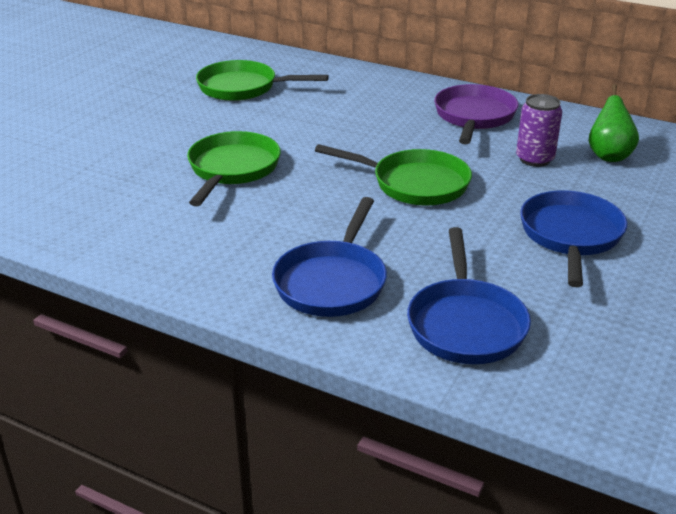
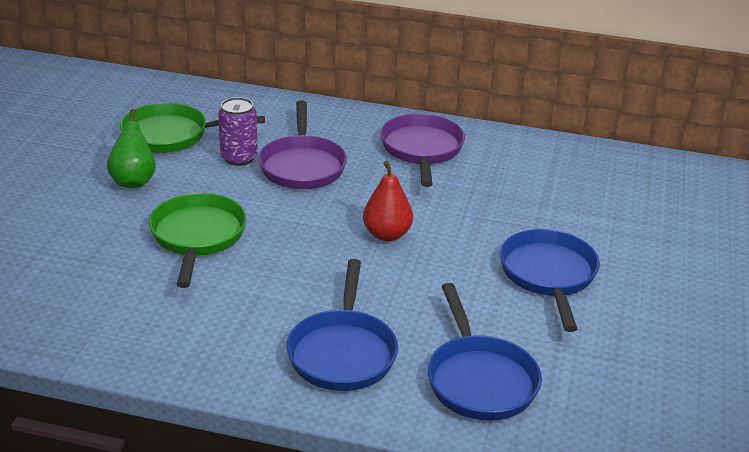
camera: 15 degrees left, 0 degrees up
green pan [315,144,472,206] -> red pear [363,161,413,241]
purple can [516,94,562,167] -> purple can moved to [218,97,258,166]
green pear [589,84,639,162] -> green pear moved to [107,109,156,188]
none -> purple pan [258,100,347,189]

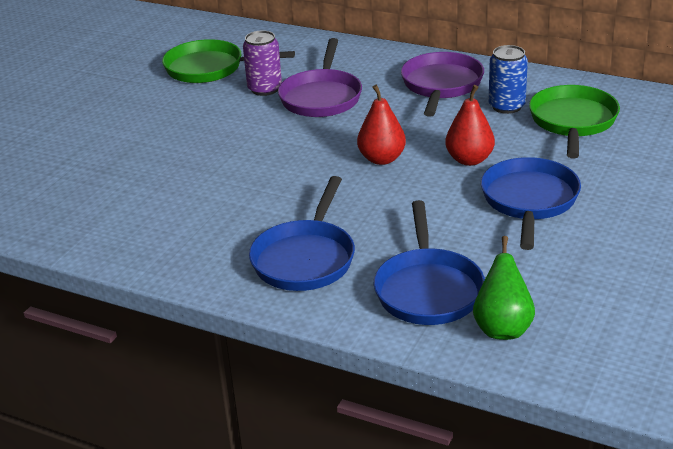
camera: 15 degrees right, 0 degrees up
green pear [107,109,156,188] -> green pear moved to [473,236,535,340]
green pan [149,193,247,288] -> green pan moved to [529,85,620,159]
none -> red pear [445,85,495,166]
none -> blue can [489,45,528,114]

